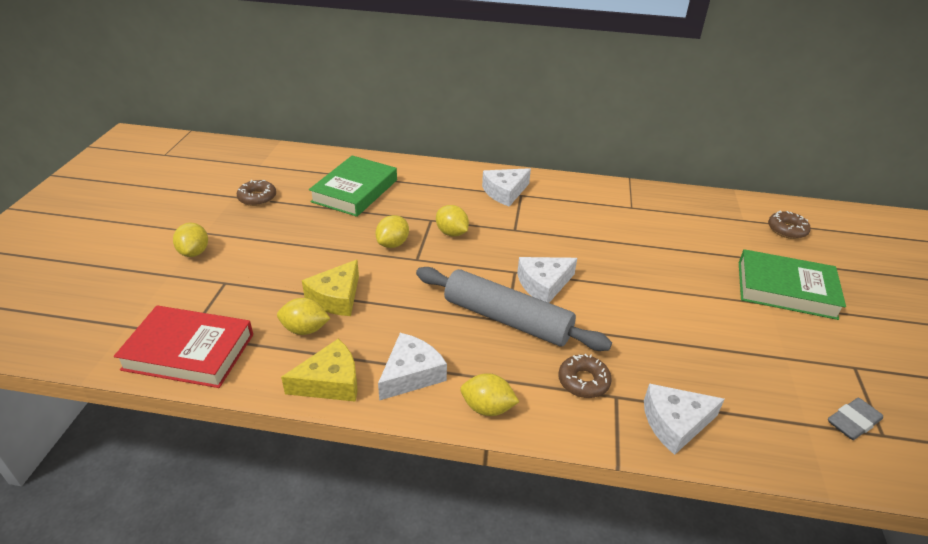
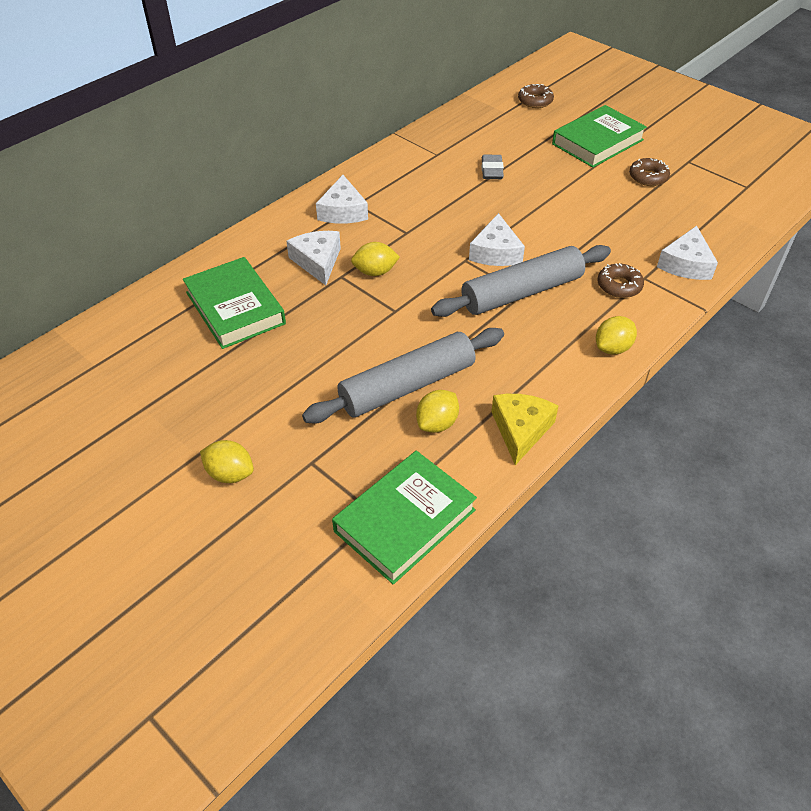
camera: 55 degrees left, 10 degrees up
red book [114,305,253,388] -> green book [332,451,477,585]
brown donut [237,180,276,206] -> brown donut moved to [629,158,670,186]
yellow cheese [302,260,359,316] -> grey rolling pin [302,328,504,423]
yellow lemon [376,215,409,248] -> none
white cheese [378,333,447,401] -> white cheese moved to [286,231,341,285]
grey eraser [828,398,883,440] -> grey eraser moved to [481,155,504,179]

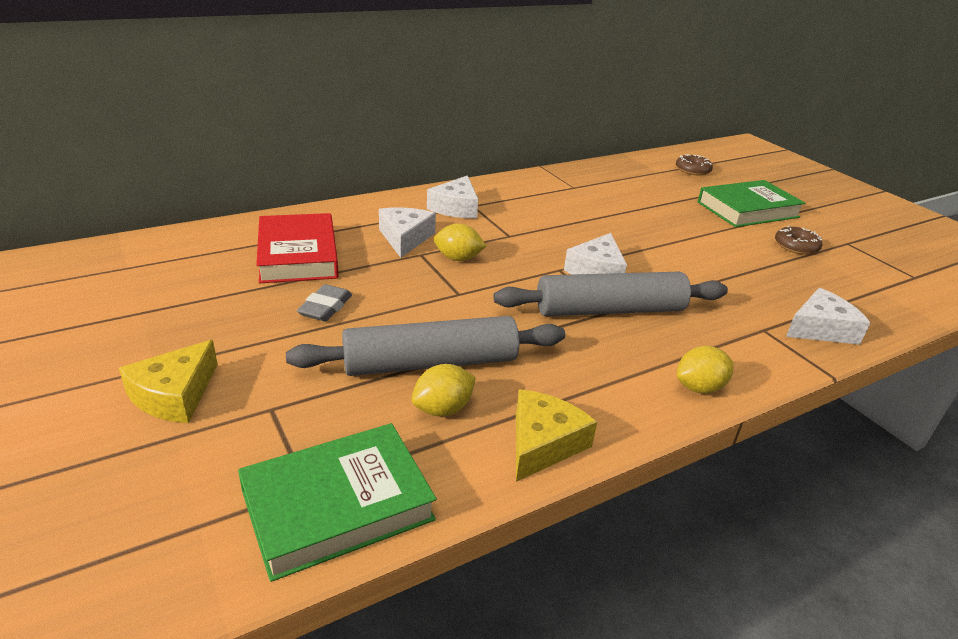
camera: 15 degrees right, 15 degrees down
green book [183,257,286,349] -> red book [256,213,339,283]
yellow lemon [200,440,254,483] -> yellow cheese [119,340,218,423]
grey eraser [481,155,504,179] -> grey eraser moved to [297,284,352,322]
brown donut [597,263,644,298] -> none
white cheese [657,226,718,280] -> white cheese turned 150 degrees counterclockwise [786,288,870,345]

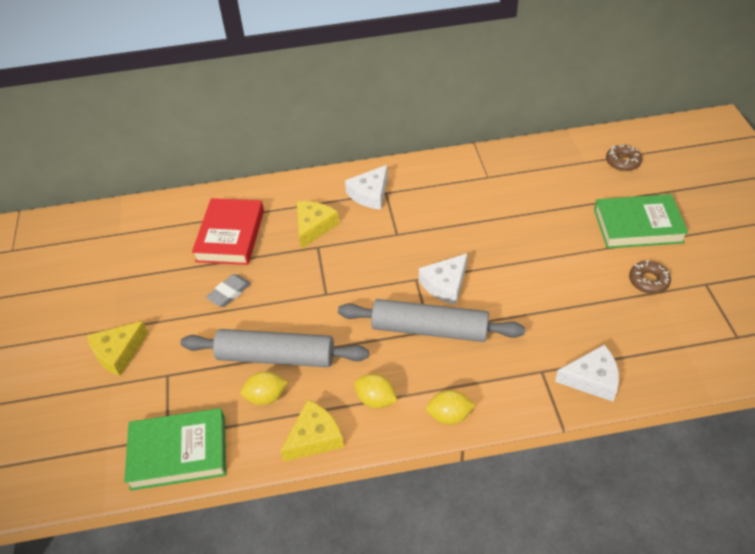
camera: 25 degrees right, 15 degrees up
white cheese [379,207,436,258] -> yellow cheese [297,201,339,249]
yellow lemon [434,224,486,261] -> yellow lemon moved to [354,374,397,408]

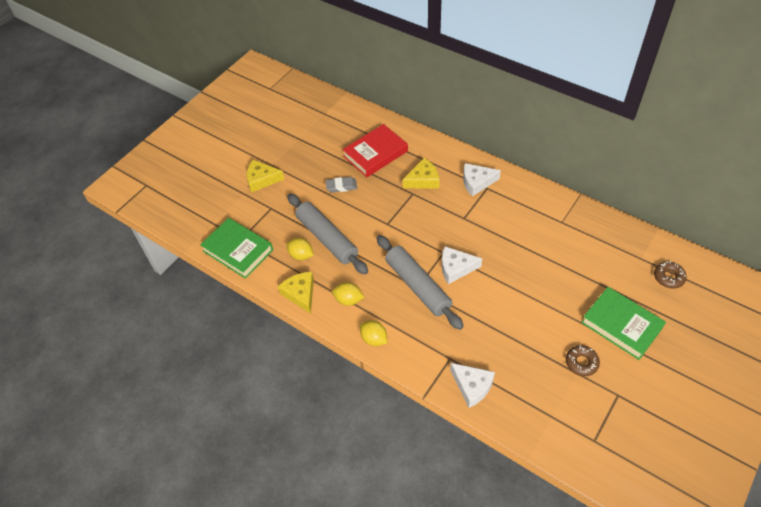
camera: 45 degrees right, 5 degrees up
yellow cheese [281,400,344,462] -> yellow cheese turned 120 degrees counterclockwise [278,272,314,314]
yellow lemon [354,374,397,408] -> yellow lemon turned 60 degrees counterclockwise [332,283,364,306]

